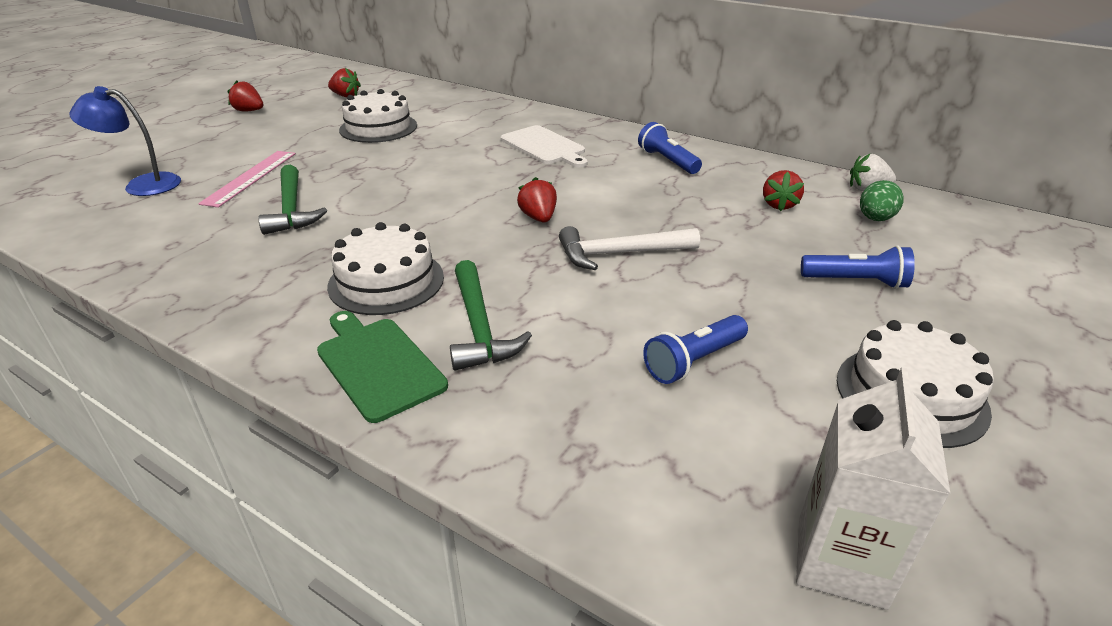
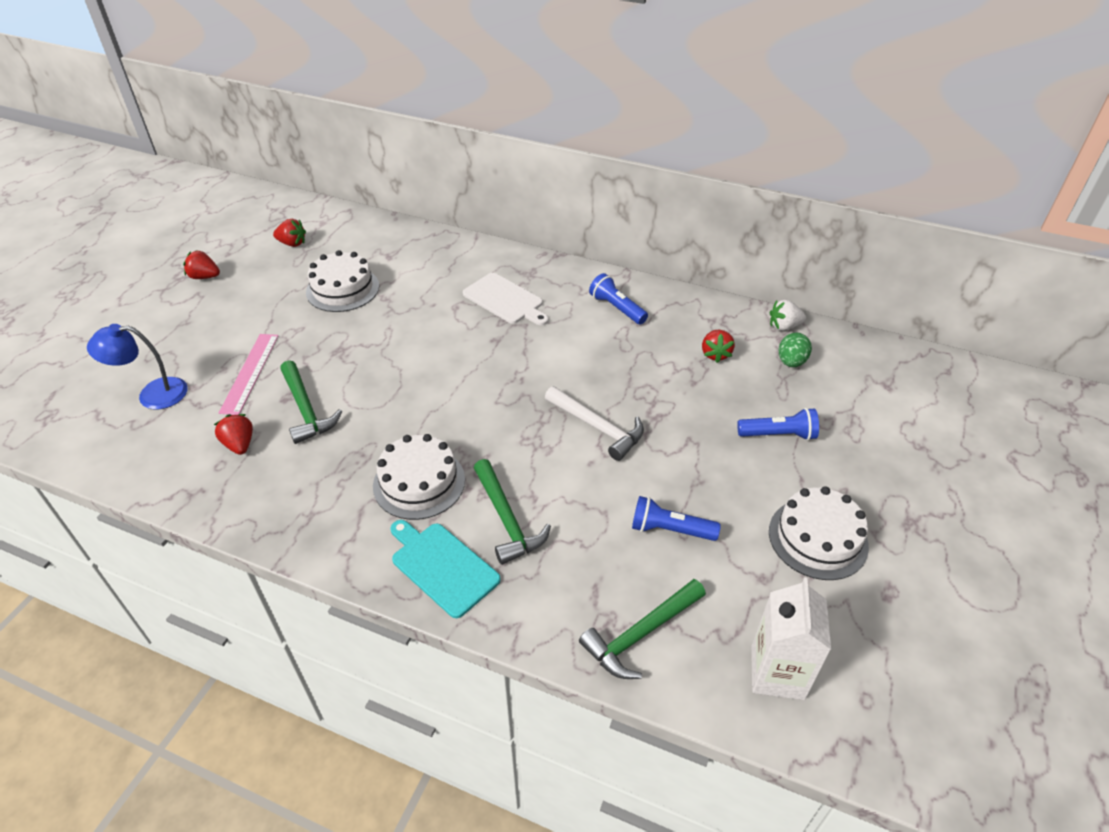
camera: 10 degrees left, 10 degrees up
green cutting board [317,311,448,423] -> turquoise cutting board [390,520,501,618]
red strawberry [517,177,557,222] -> red strawberry moved to [214,414,253,455]
white hammer [559,226,700,270] -> white hammer turned 120 degrees counterclockwise [545,386,644,461]
blue flashlight [643,315,748,384] -> blue flashlight turned 60 degrees clockwise [632,496,721,541]
none -> green hammer [579,579,706,679]

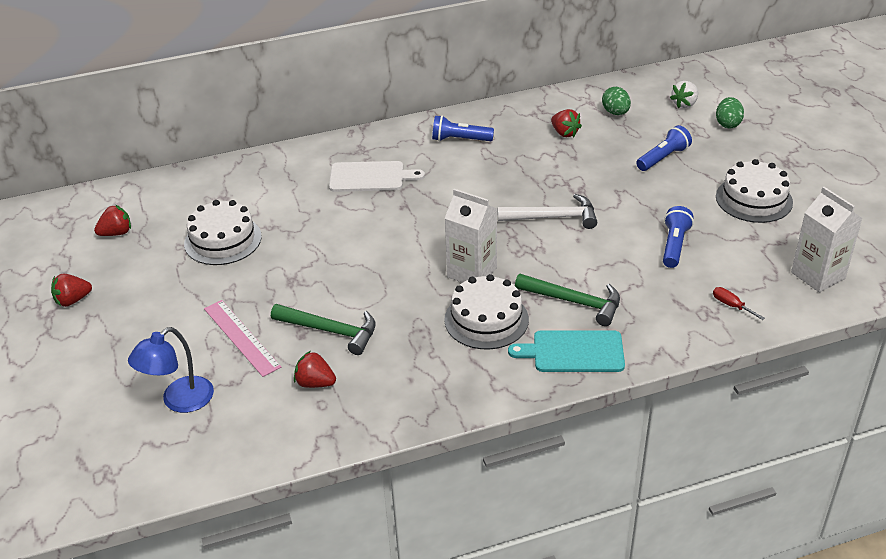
camera: 40 degrees left, 5 degrees down
green hammer [579,579,706,679] -> red screwdriver [713,287,765,320]
blue flashlight [632,496,721,541] -> blue flashlight turned 135 degrees clockwise [663,206,694,268]
white strawberry [770,300,806,331] -> white strawberry moved to [670,81,698,108]
none -> white carton [445,189,497,283]
none -> green egg [716,97,744,128]

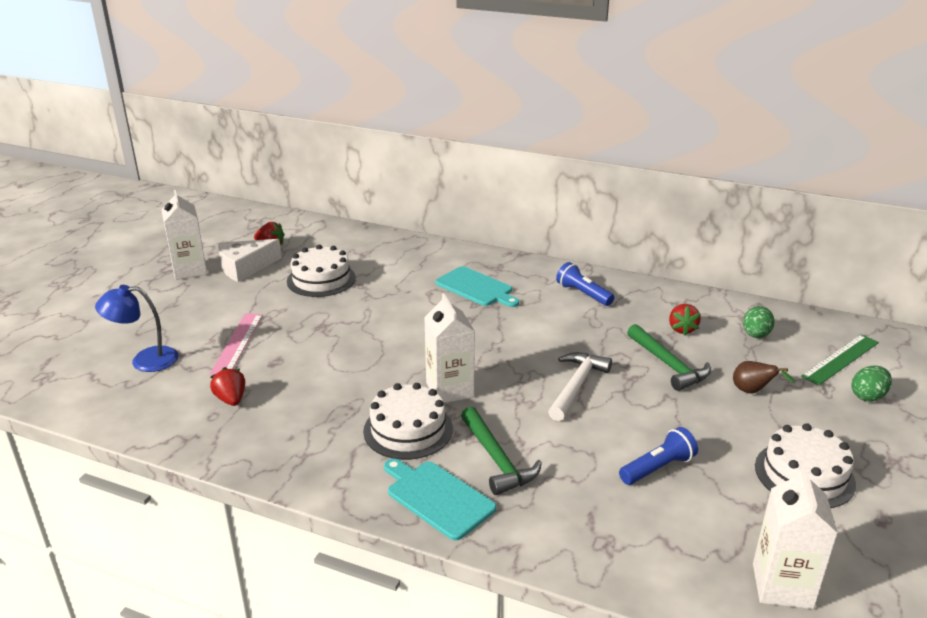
camera: 40 degrees right, 10 degrees down
red strawberry [51,273,92,307] -> white carton [162,190,207,280]
green hammer [271,304,376,355] -> green hammer moved to [627,324,711,391]
white cutting board [329,161,425,192] -> turquoise cutting board [436,266,519,307]
white hammer [498,194,597,229] -> white hammer turned 105 degrees counterclockwise [548,352,612,421]
blue flashlight [636,125,692,171] -> brown pear [733,361,795,394]
white strawberry [670,81,698,108] -> green ruler [801,334,879,385]
red screwdriver [713,287,765,320] -> none
none -> white cheese [218,239,282,282]

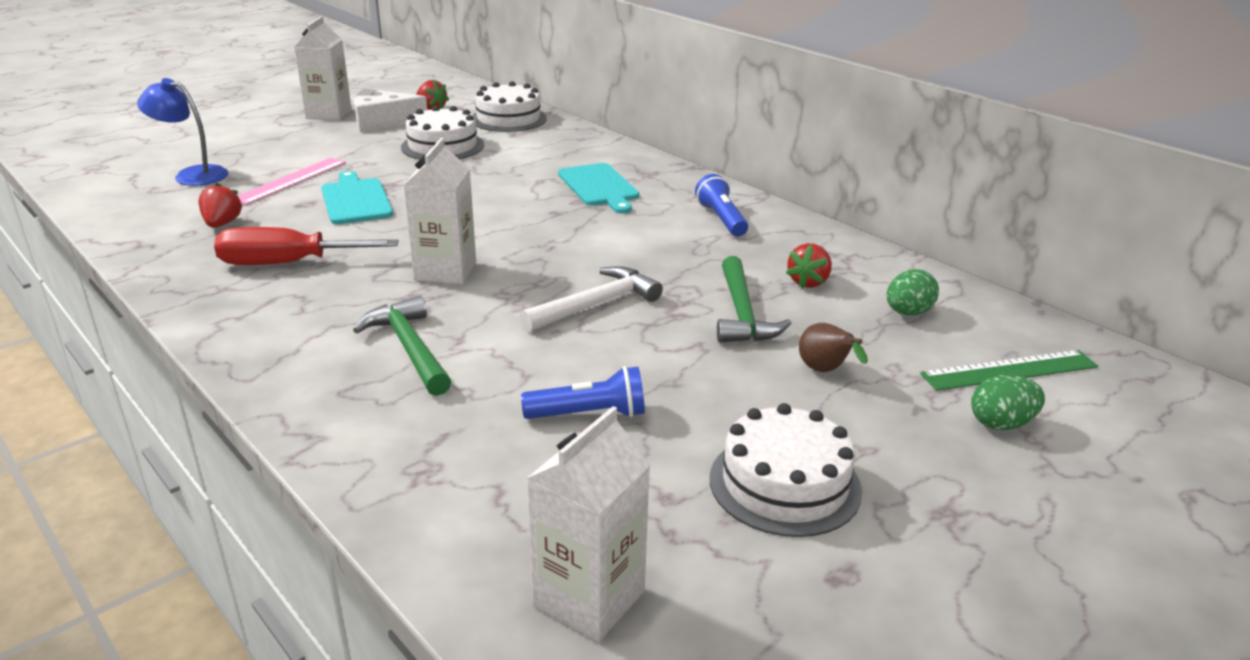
camera: 25 degrees right, 0 degrees up
white cake [363,383,453,460] -> white cake moved to [473,81,547,132]
turquoise cutting board [384,459,496,540] -> turquoise cutting board moved to [321,171,393,224]
green hammer [461,407,542,495] -> green hammer turned 150 degrees clockwise [353,296,451,396]
none -> red screwdriver [214,227,399,265]

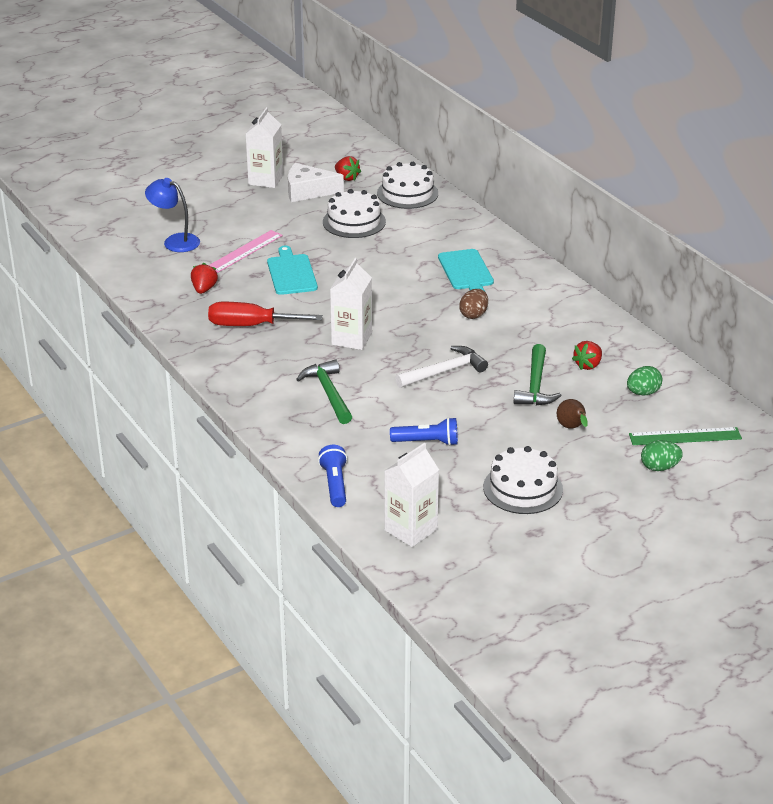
camera: 10 degrees right, 5 degrees up
blue flashlight [695,174,748,236] -> blue flashlight moved to [318,445,347,507]
none -> brown egg [459,289,488,319]

